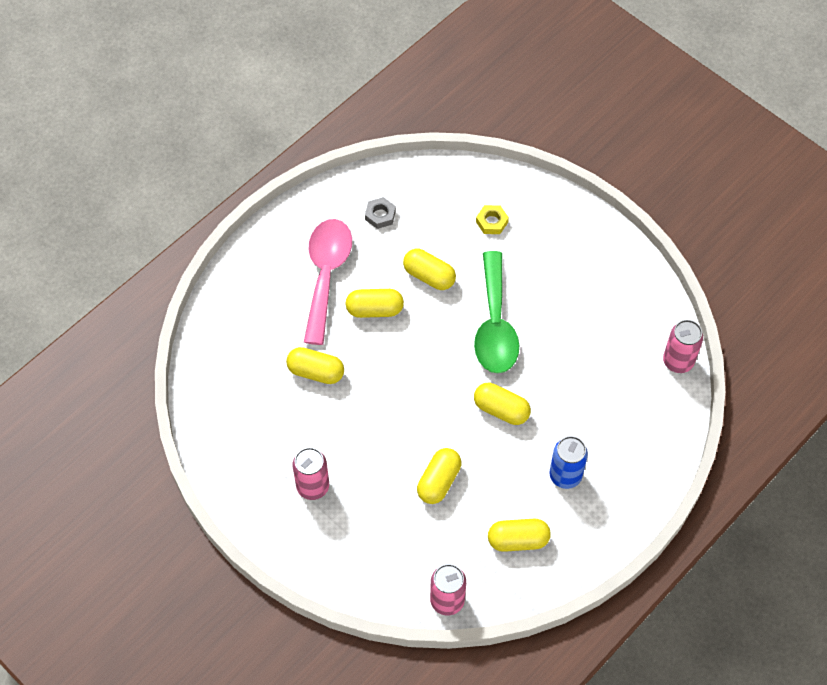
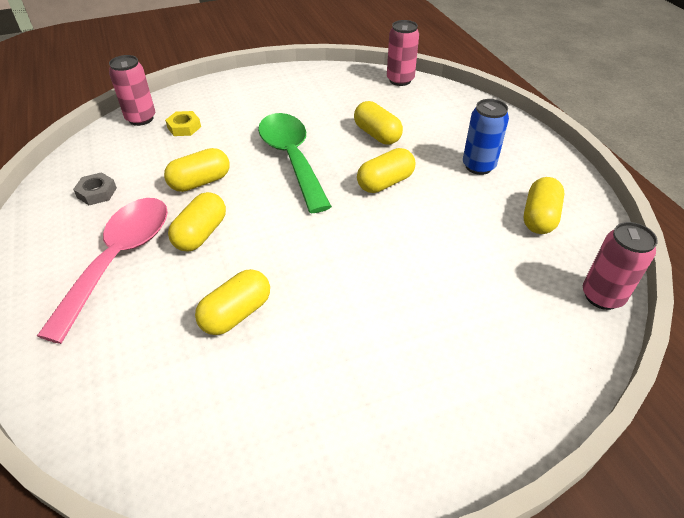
camera: 65 degrees left, 15 degrees down
pink can [293,447,329,500] -> pink can moved to [109,55,155,126]
pink spoon [304,219,352,345] -> pink spoon turned 75 degrees clockwise [37,198,168,344]
yellow capsule [417,448,461,504] -> yellow capsule moved to [354,101,403,145]
green spoon [474,251,519,373] -> green spoon turned 135 degrees counterclockwise [258,113,332,213]

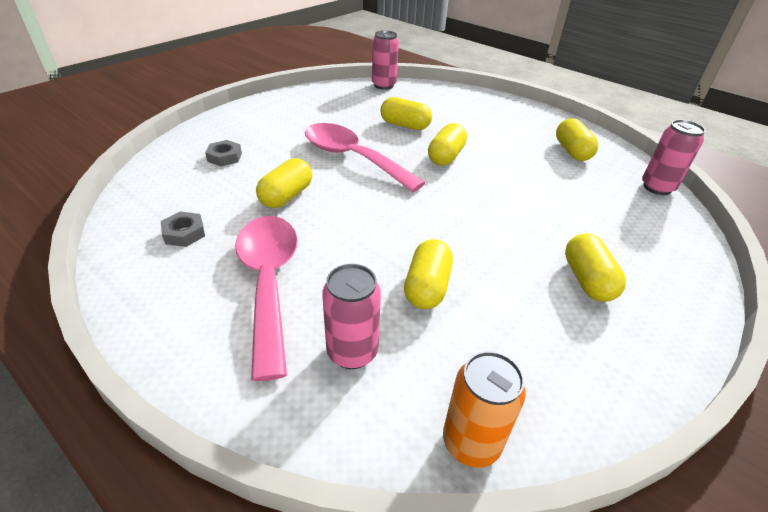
camera: 30 degrees left, 5 degrees down
pink can [109,55,155,126] -> pink can moved to [322,264,381,369]
yellow nut [165,111,201,136] -> grey nut [205,140,242,166]
yellow capsule [168,192,226,251] -> yellow capsule moved to [565,233,626,302]
green spoon [258,113,332,213] -> pink spoon [305,123,426,192]
blue can [463,99,509,175] -> none
none -> orange can [443,351,526,468]

